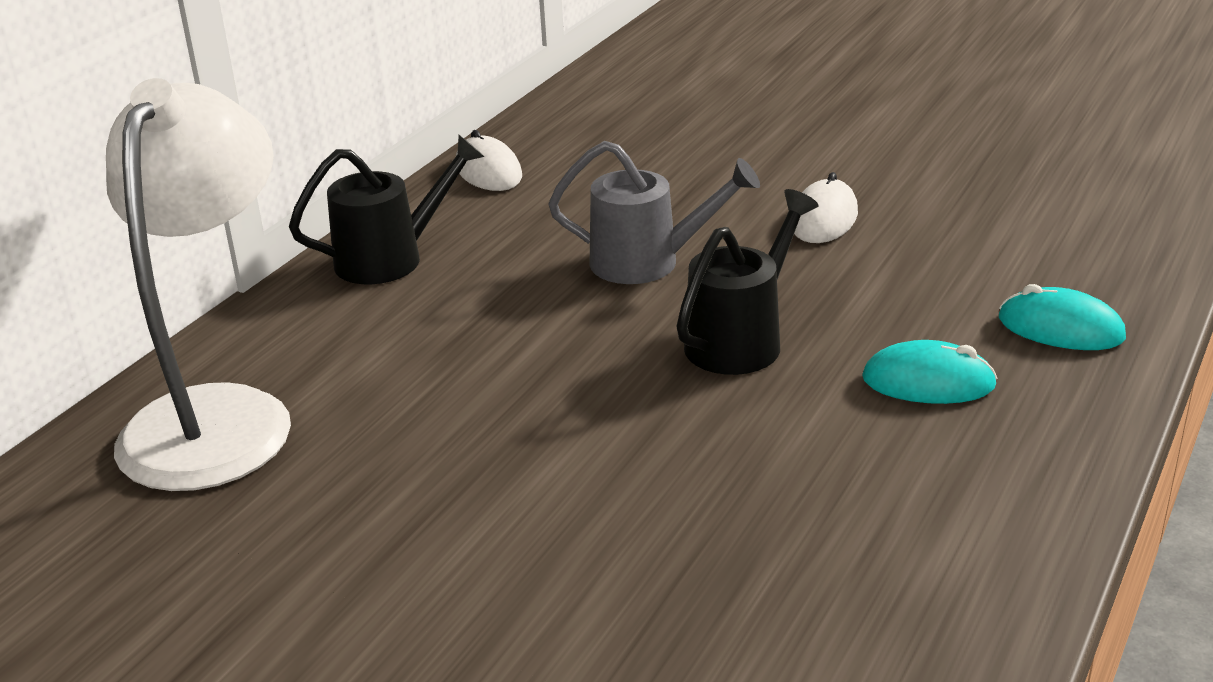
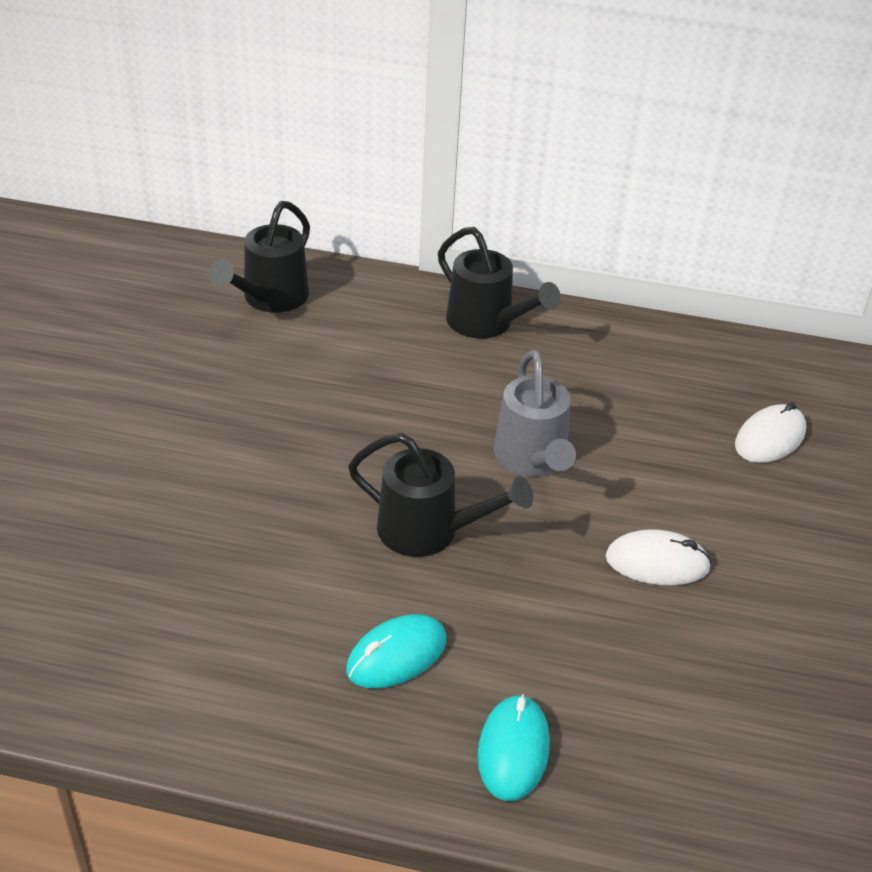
camera: 70 degrees right, 10 degrees up
white lamp [106,78,291,491] -> black watering can [209,201,310,312]
white mouse [456,130,522,191] -> white mouse moved to [735,402,806,463]
turquoise mouse [862,340,998,404] -> turquoise mouse turned 60 degrees clockwise [346,614,446,688]

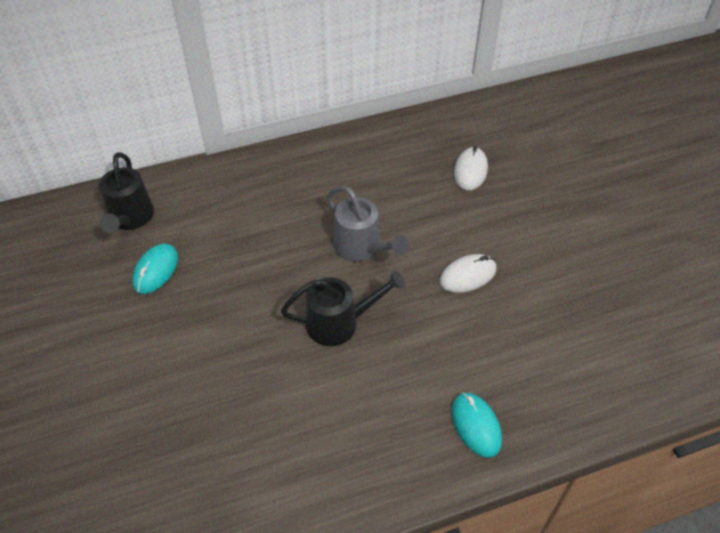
camera: 30 degrees left, 10 degrees up
turquoise mouse [346,614,446,688] -> turquoise mouse moved to [132,243,178,294]
black watering can [438,227,561,339] -> none

